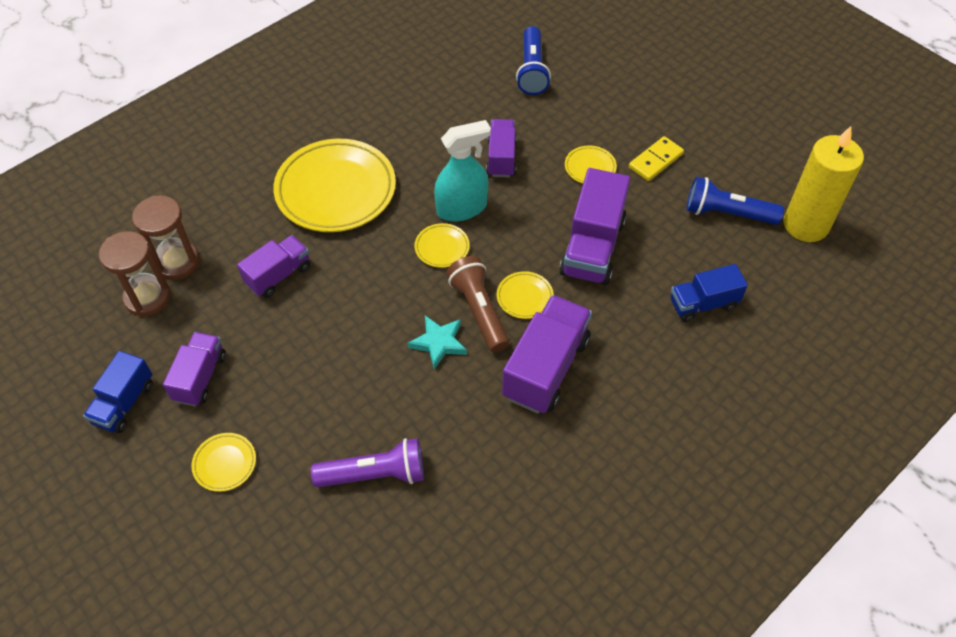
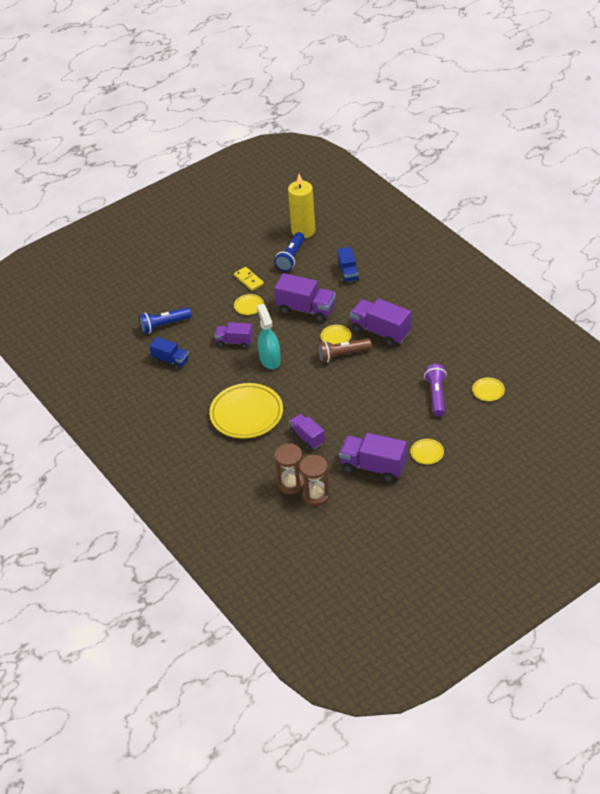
camera: 80 degrees left, 10 degrees down
blue truck [83,351,153,433] -> blue truck moved to [149,337,189,370]
purple truck [163,332,226,406] -> purple truck [339,433,407,482], size x1.61
turquoise star [408,316,467,369] -> none
yellow plate [414,223,470,268] -> yellow plate moved to [472,378,505,401]
blue flashlight [516,26,551,95] -> blue flashlight turned 150 degrees clockwise [139,307,192,334]

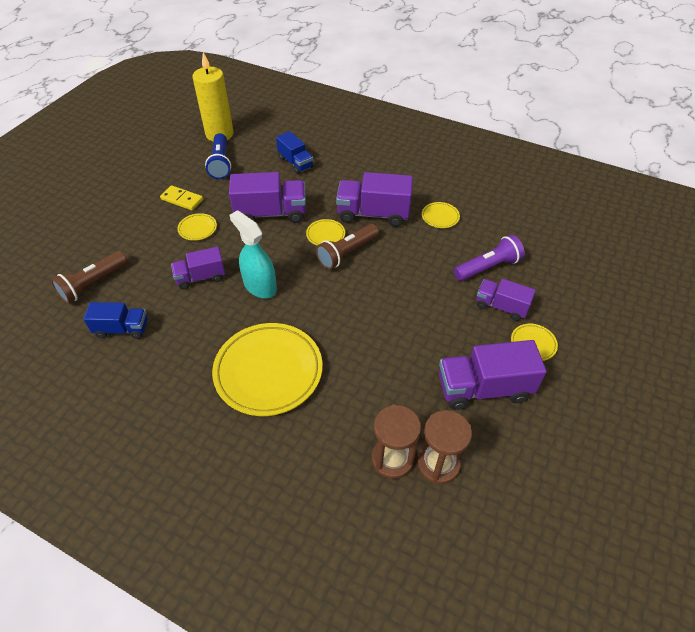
camera: 30 degrees left, 5 degrees up
blue flashlight [139,307,192,334] -> brown flashlight [51,251,128,304]
purple truck [289,414,325,450] -> purple truck moved to [476,279,536,321]
purple flashlight [424,364,447,416] -> purple flashlight turned 90 degrees clockwise [454,235,525,281]
yellow plate [472,378,505,401] -> yellow plate moved to [422,202,460,228]

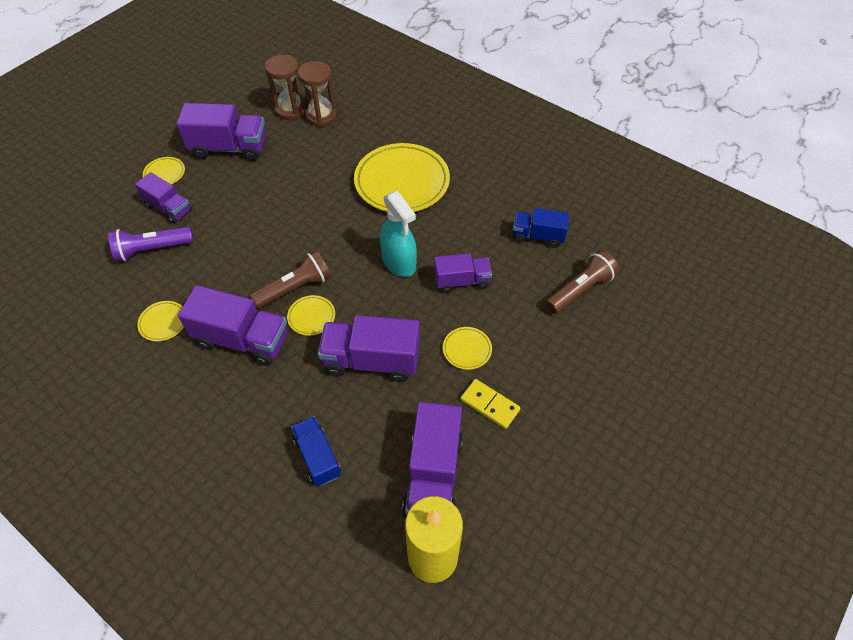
camera: 170 degrees left, 5 degrees up
blue flashlight [205,133,231,179] -> purple truck [402,402,463,517]

